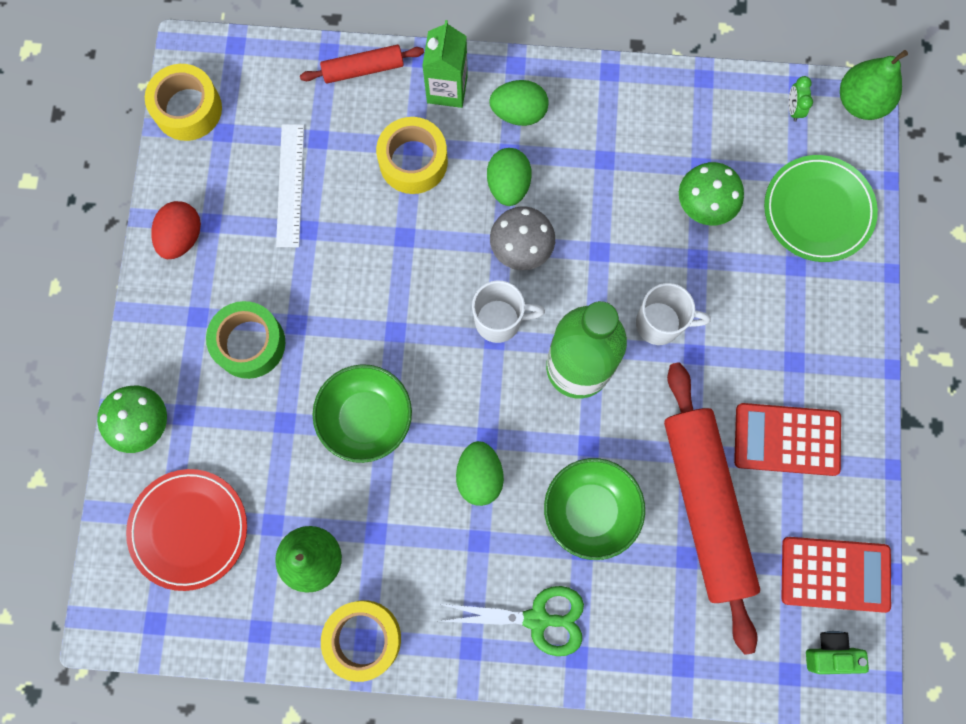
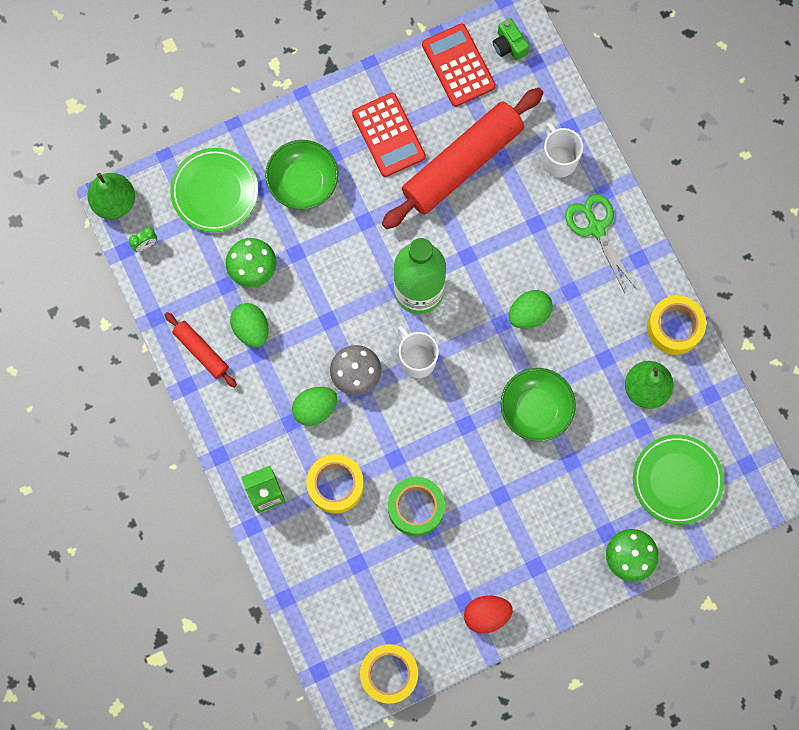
camera: 120 degrees left, 0 degrees up
red plate [126,469,247,591] -> green plate [633,435,724,525]
green tape [206,301,285,379] -> green tape moved to [388,477,445,536]
white ruler [276,124,304,247] -> none
red rolling pin [300,45,424,84] -> red rolling pin moved to [164,312,237,388]
green egg [489,80,548,126] -> green egg moved to [230,303,269,347]
green bowl [544,458,645,560] -> green bowl moved to [265,140,338,210]
white mug [636,283,711,345] -> white mug moved to [542,122,583,178]

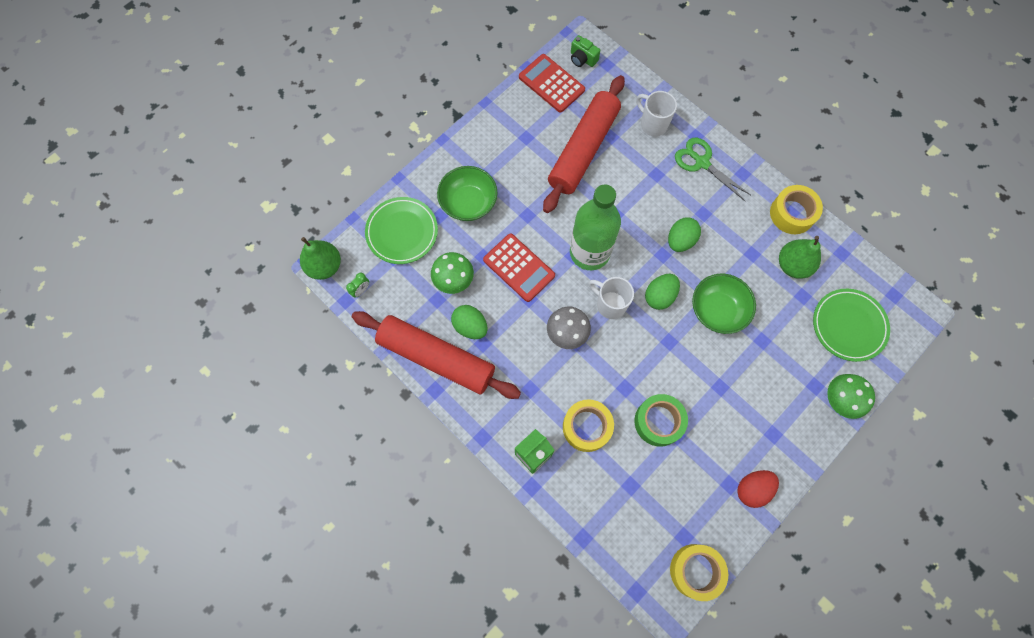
camera: 20 degrees left, 5 degrees down
red rolling pin [164,312,237,388] -> red rolling pin [352,311,521,399], size x2.09
green egg [292,387,337,426] -> green egg moved to [645,274,680,310]
red calculator [352,93,426,177] -> red calculator moved to [483,233,555,302]

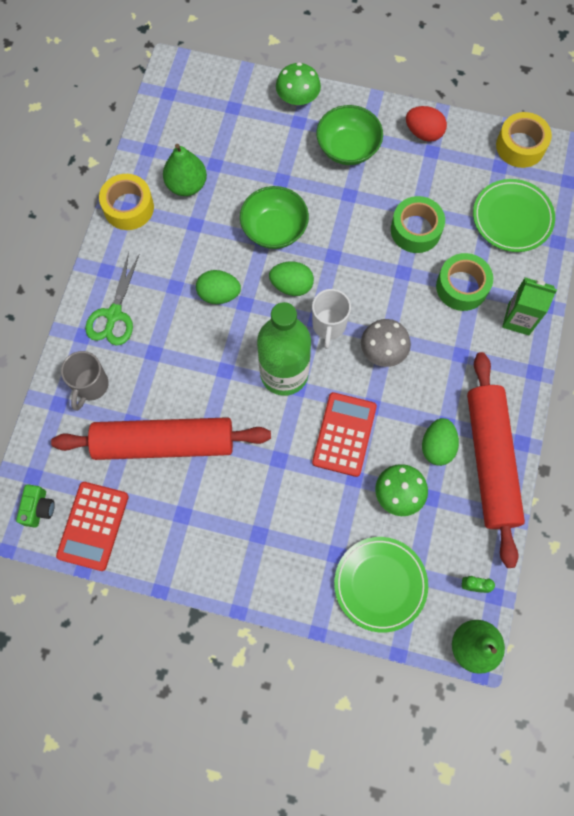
camera: 120 degrees left, 0 degrees up
green bowl [437,166,498,221] -> green bowl moved to [316,105,383,165]
yellow tape [563,399,614,452] -> green tape [436,253,493,311]
white mug [636,91,677,136] -> grey mug [61,351,109,411]
green plate [813,289,890,362] -> green plate moved to [473,179,555,252]

